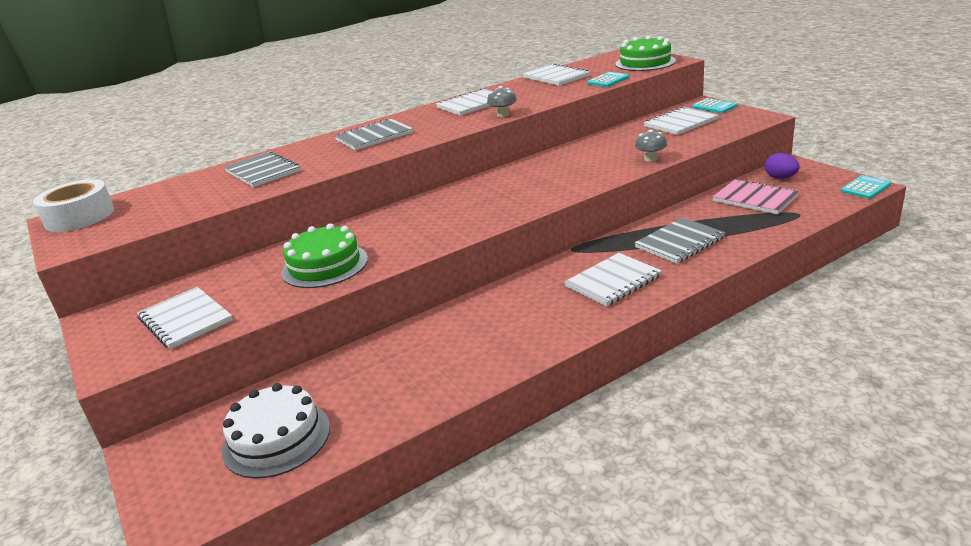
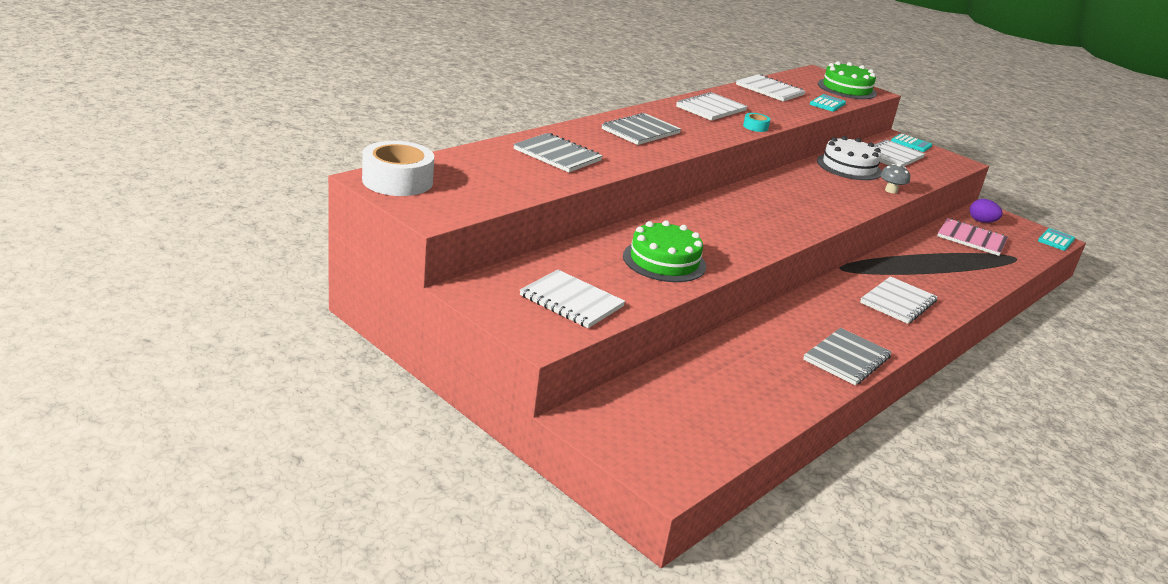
camera: 20 degrees left, 0 degrees up
white cake [222,383,330,479] -> white cake moved to [817,136,882,180]
grey mushroom [487,86,517,117] -> turquoise tape [743,113,770,132]
grey notebook [634,218,725,264] -> grey notebook moved to [803,328,892,385]

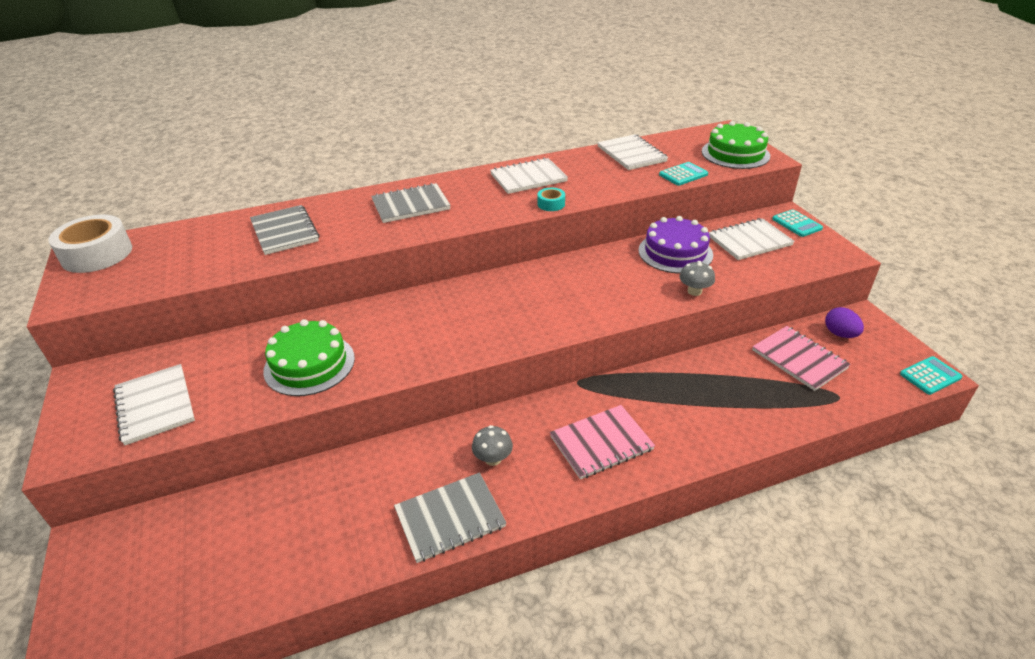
camera: 30 degrees right, 10 degrees up
white cake [817,136,882,180] -> purple cake [638,216,713,274]
white notebook [860,276,938,324] -> pink notebook [550,405,655,479]
none -> grey mushroom [472,425,513,466]

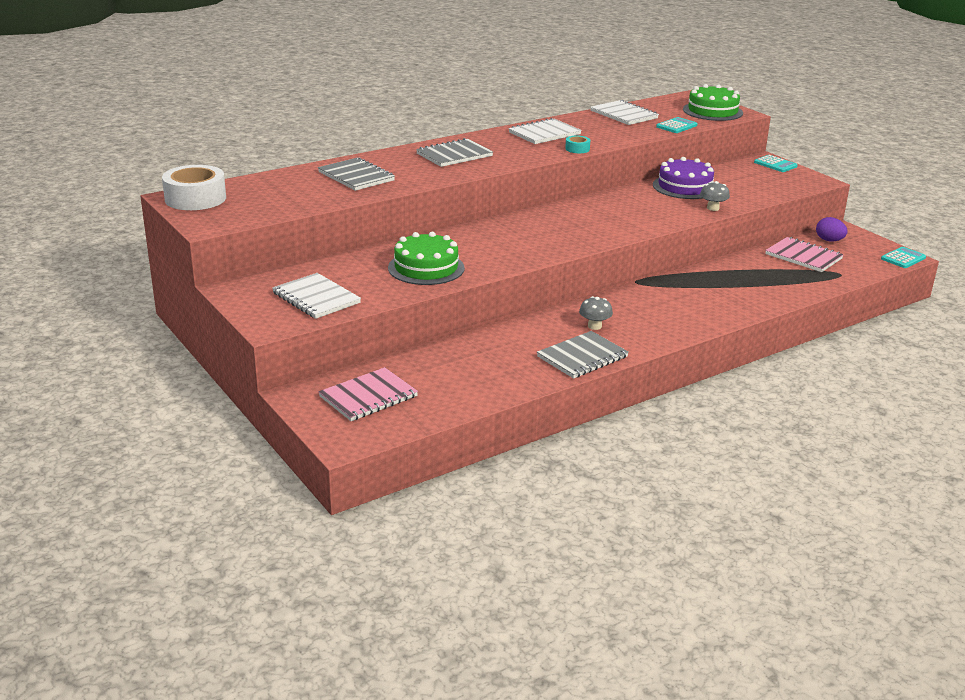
camera: 15 degrees left, 10 degrees down
pink notebook [550,405,655,479] -> pink notebook moved to [319,367,418,421]
white notebook [709,218,795,260] -> none

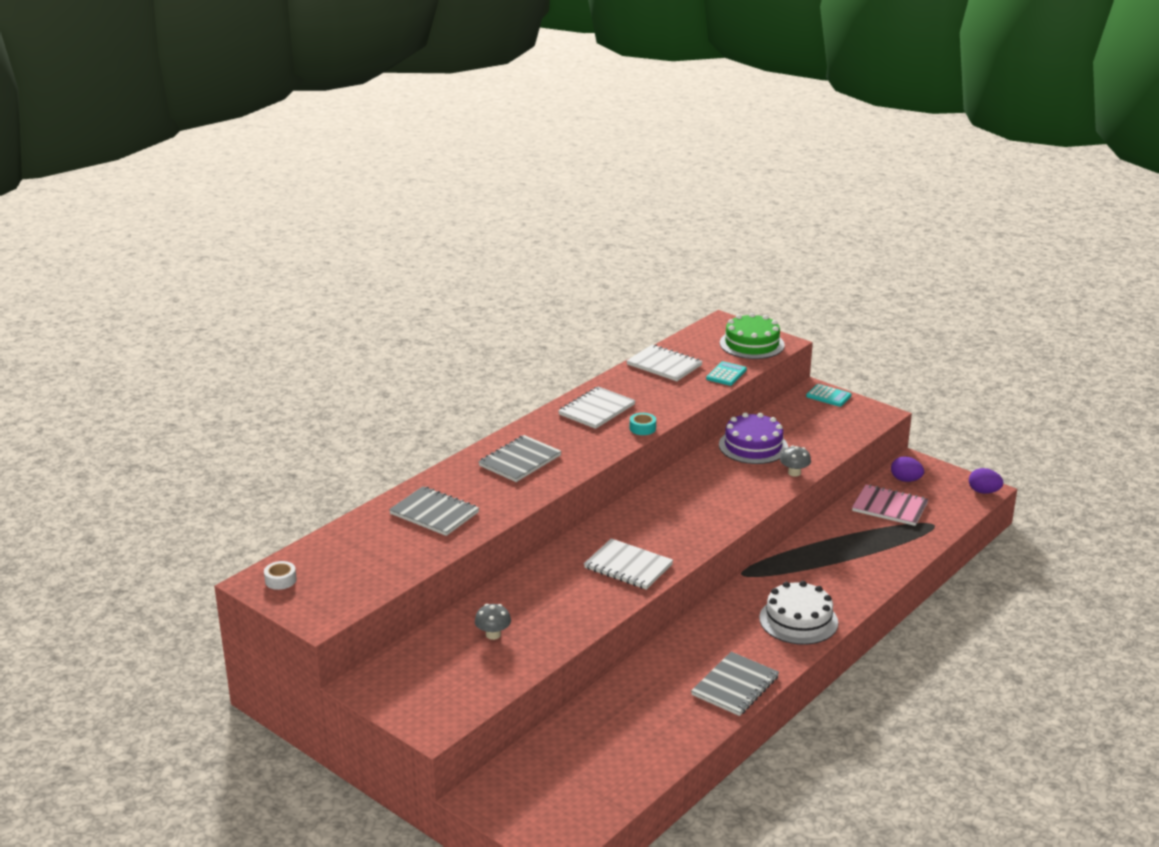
camera: 15 degrees left, 0 degrees up
white tape [162,165,226,210] -> white tape [264,561,297,590], size x0.46
white notebook [272,273,361,319] -> white notebook moved to [584,538,673,590]
pink notebook [319,367,418,421] -> none
green cake [388,232,465,285] -> none
grey mushroom [579,296,613,330] -> grey mushroom moved to [475,604,511,640]
turquoise calculator [881,247,926,268] -> purple egg [969,468,1003,494]
none -> white cake [759,581,838,645]

